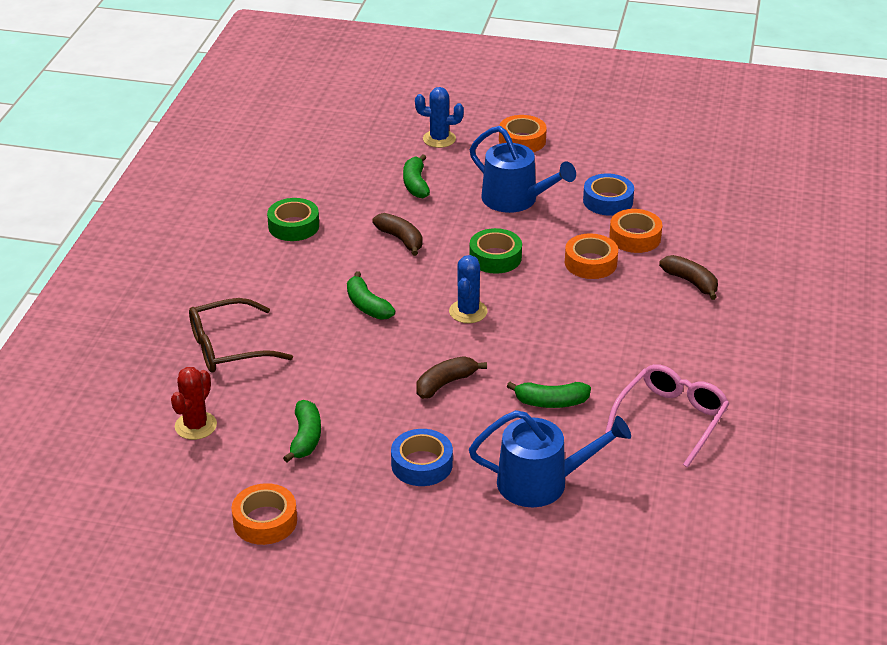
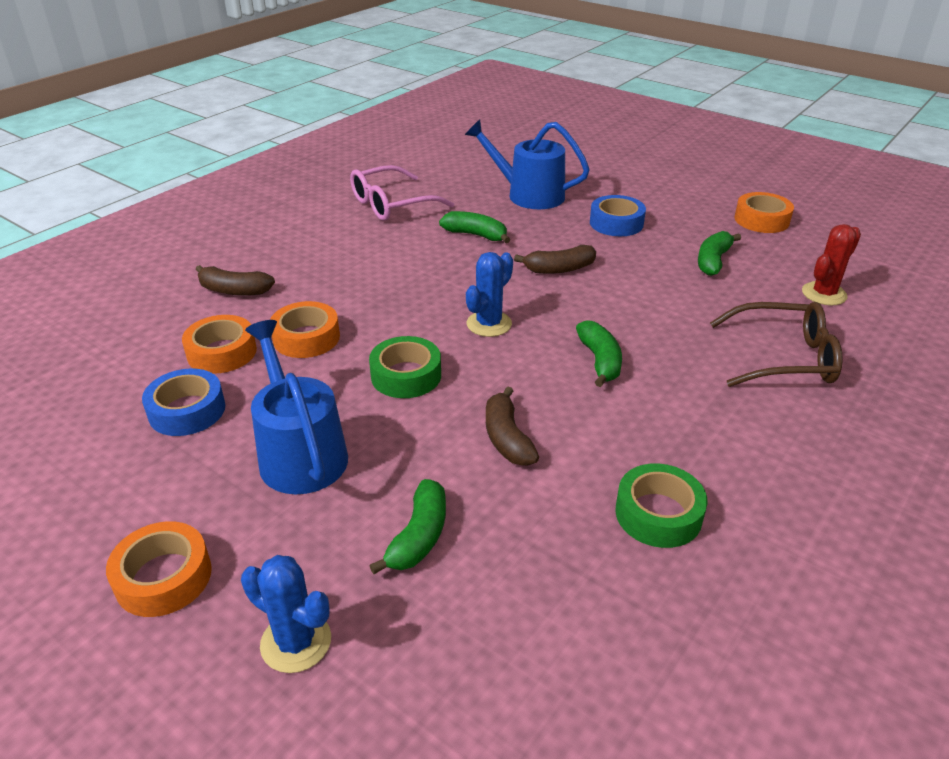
camera: 155 degrees left, 0 degrees up
brown banana [659,255,718,300] -> brown banana turned 60 degrees counterclockwise [196,265,275,296]

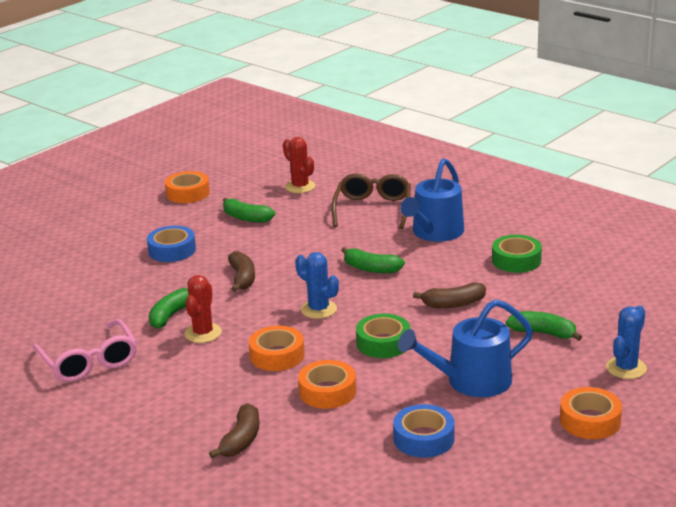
camera: 85 degrees left, 10 degrees down
orange tape [182,315,257,374] -> orange tape moved to [249,326,305,371]
blue watering can [465,120,590,209] -> blue watering can moved to [400,158,464,242]
green banana [576,320,622,387] -> green banana turned 150 degrees counterclockwise [341,247,405,273]
none -> red cactus [184,275,222,343]

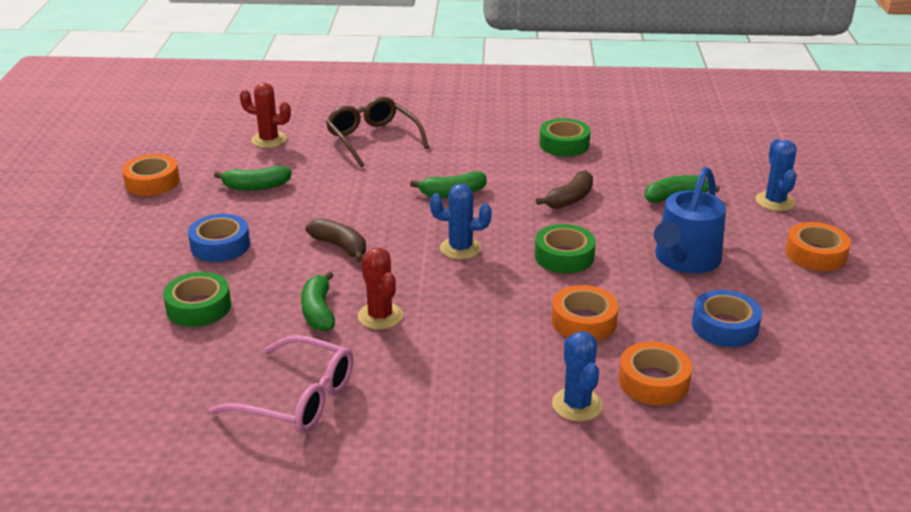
camera: 40 degrees left, 5 degrees up
brown banana [209,403,259,459] -> blue cactus [552,331,603,422]
orange tape [249,326,305,371] -> orange tape moved to [618,342,692,405]
blue watering can [400,158,464,242] -> none
none -> green tape [163,272,231,327]

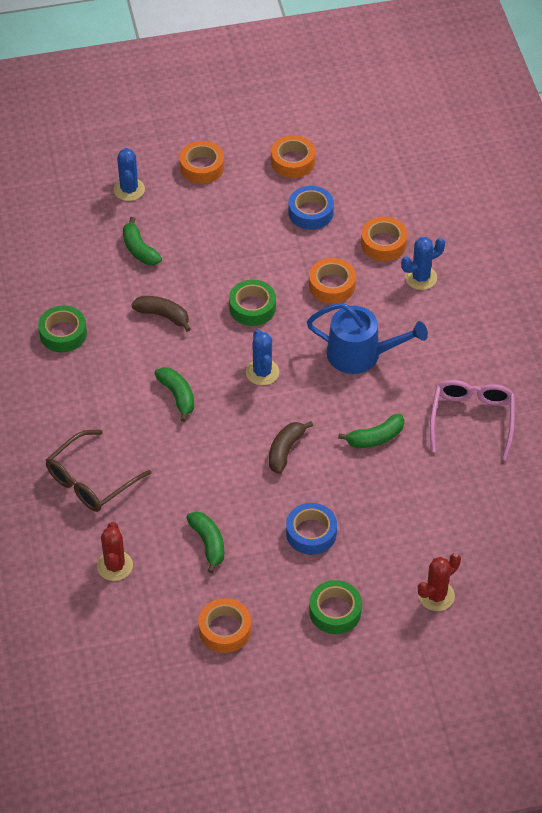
camera: 105 degrees left, 20 degrees up
green tape [163,272,231,327] -> green tape moved to [309,580,362,634]
red cactus [358,248,403,330] -> red cactus moved to [418,553,461,611]
blue watering can [654,167,726,274] -> blue watering can moved to [307,303,428,374]
blue cactus [756,139,796,211] -> blue cactus turned 75 degrees counterclockwise [114,148,145,201]
none -> orange tape [271,135,315,178]

